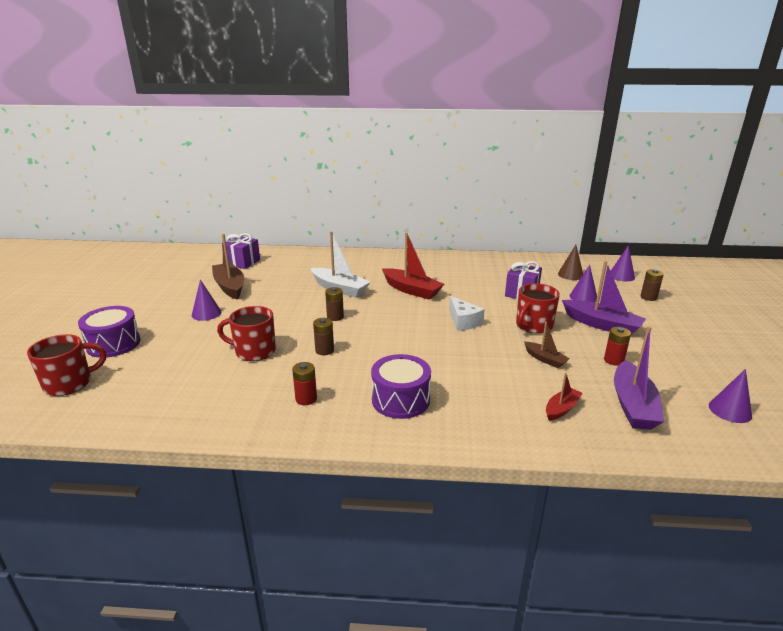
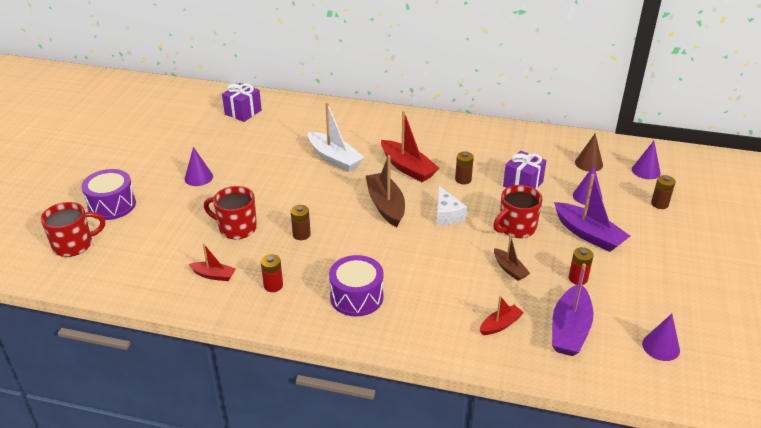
camera: 10 degrees right, 10 degrees up
brown boat [212,234,244,300] -> brown boat moved to [366,155,405,227]
brown battery [325,287,344,321] -> brown battery moved to [455,152,474,184]
none -> red boat [188,244,236,281]

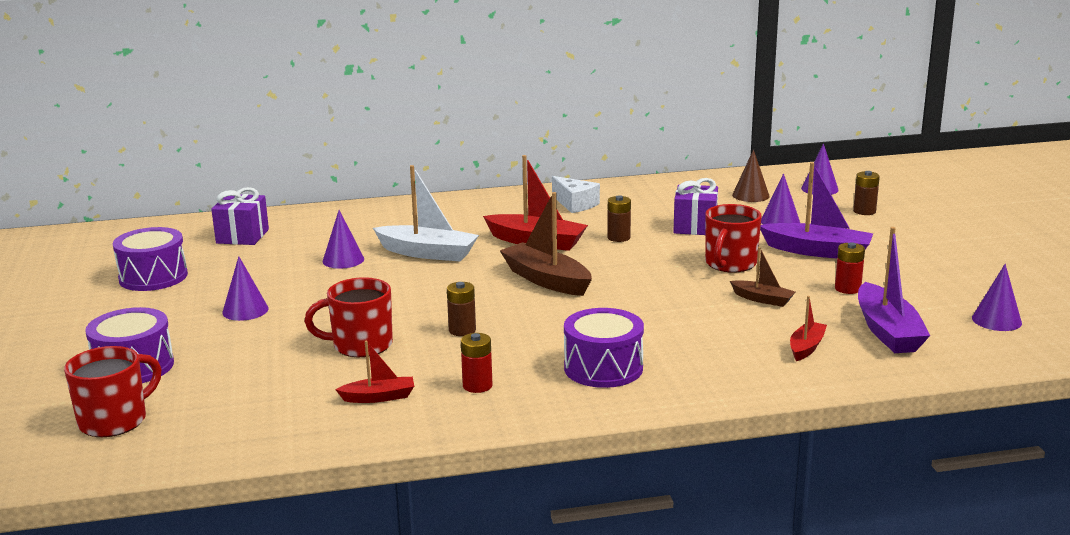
camera: 25 degrees left, 15 degrees down
white cheese [437,186,467,225] -> white cheese moved to [552,176,600,213]
none -> purple drum [113,227,188,291]
none -> purple cone [323,210,364,269]

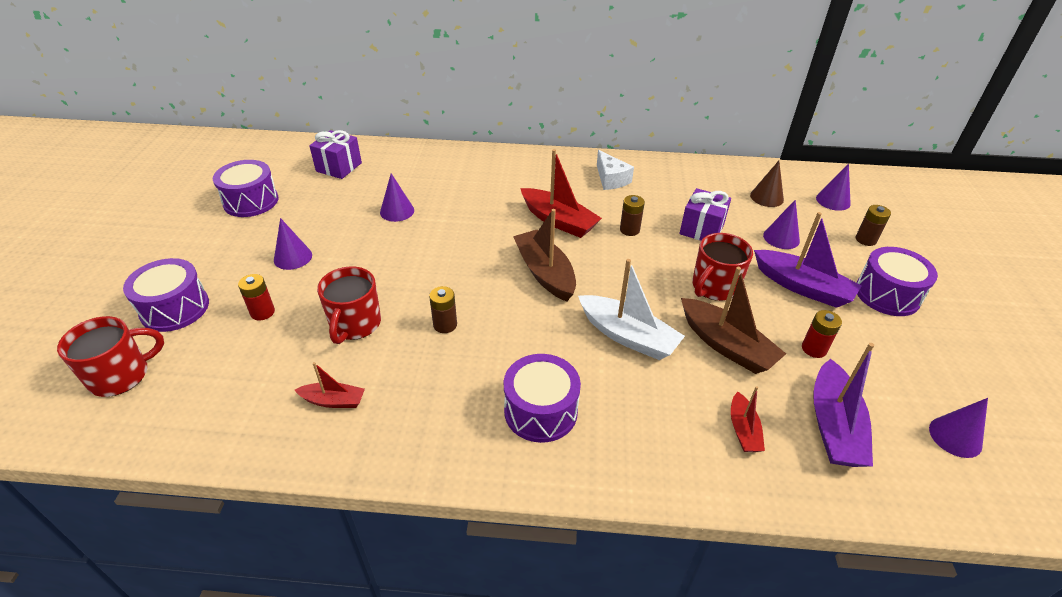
camera: 15 degrees right, 20 degrees up
red mug [305,277,393,357] -> red mug turned 90 degrees counterclockwise [317,266,381,344]
white boat [373,165,479,261] -> white boat moved to [578,259,685,360]
red battery [461,333,492,393] -> red battery moved to [238,274,275,320]
brown boat [730,247,795,307] -> brown boat [681,267,786,374], size x1.82
red boat [790,296,827,361] -> red boat turned 135 degrees clockwise [731,386,765,452]
none -> purple drum [856,247,938,316]

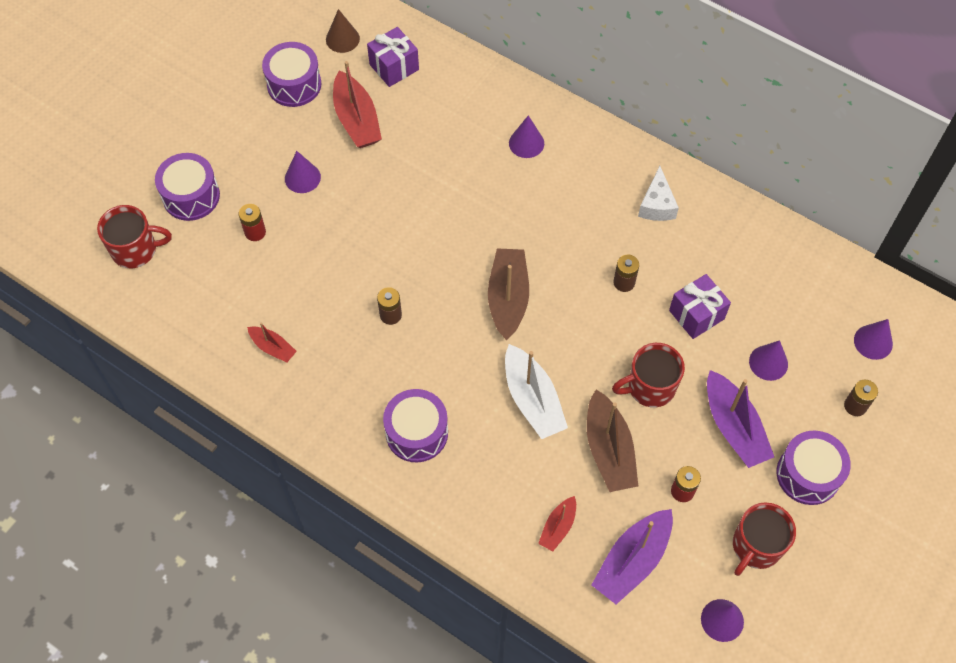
camera: 30 degrees right, 20 degrees up
red mug [317,266,381,344] -> red mug moved to [733,502,796,576]
purple cone [380,173,414,222] -> purple cone moved to [509,115,544,158]
red boat [520,149,602,238] -> red boat moved to [333,61,382,148]
brown cone [750,161,784,207] -> brown cone moved to [326,9,360,53]

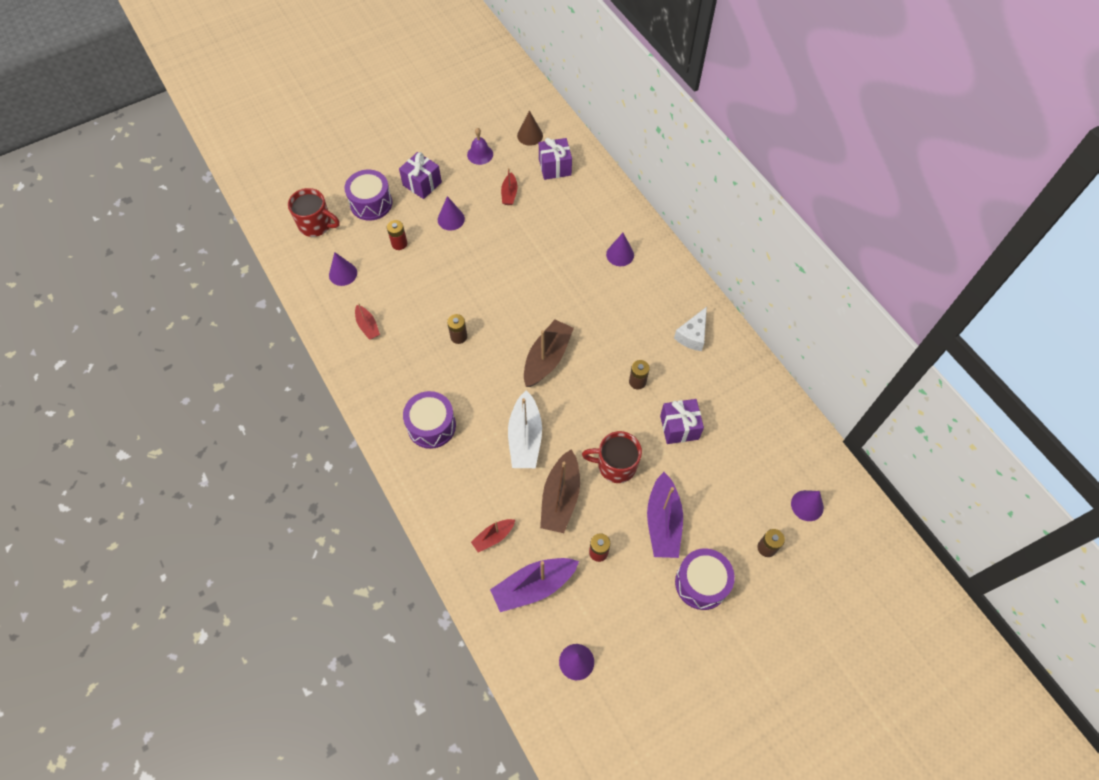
camera: 25 degrees right, 0 degrees up
purple drum [262,42,322,107] -> purple bell [467,128,493,165]
red boat [333,61,382,148] -> red boat [501,168,517,205], size x0.55
red mug [733,502,796,576] -> none
purple cone [749,340,788,381] -> purple cone moved to [329,252,357,286]
none -> purple gift [399,152,442,199]

